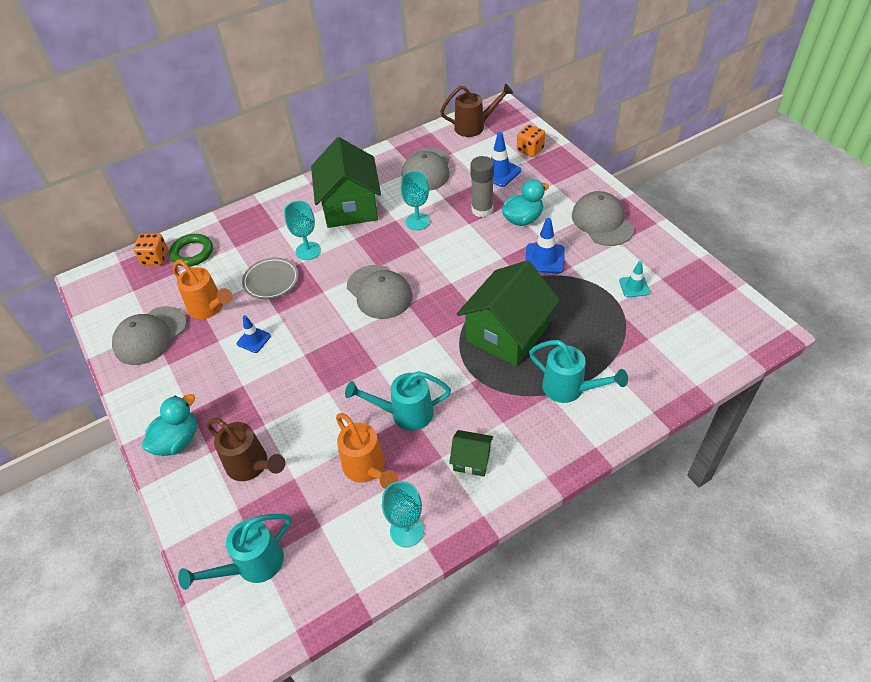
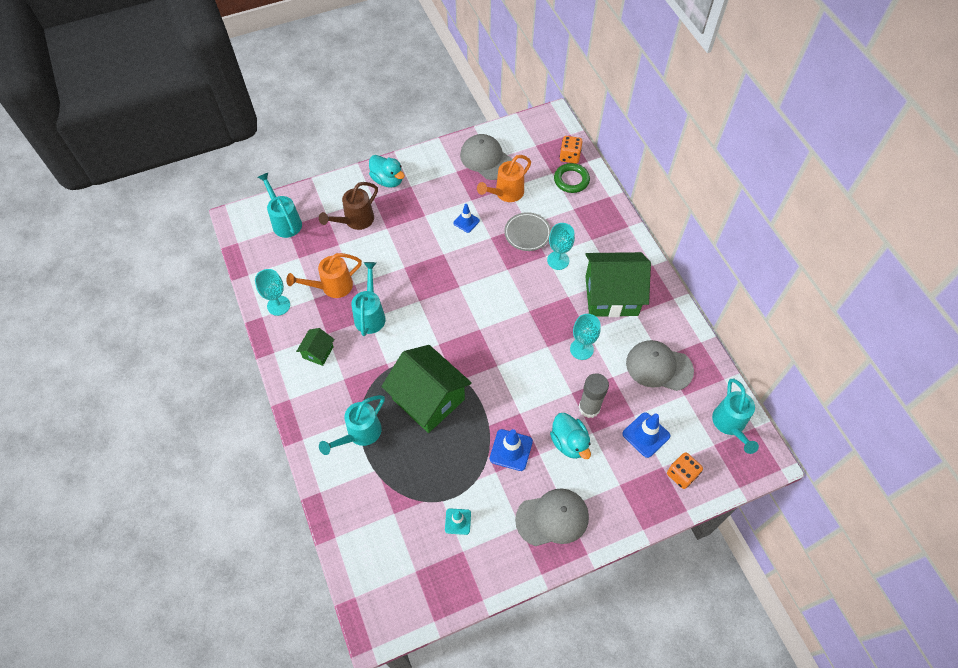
camera: 95 degrees right, 10 degrees up
grey cap [347,265,413,319] -> none
brown watering can [440,83,513,137] -> turquoise watering can [712,379,759,454]

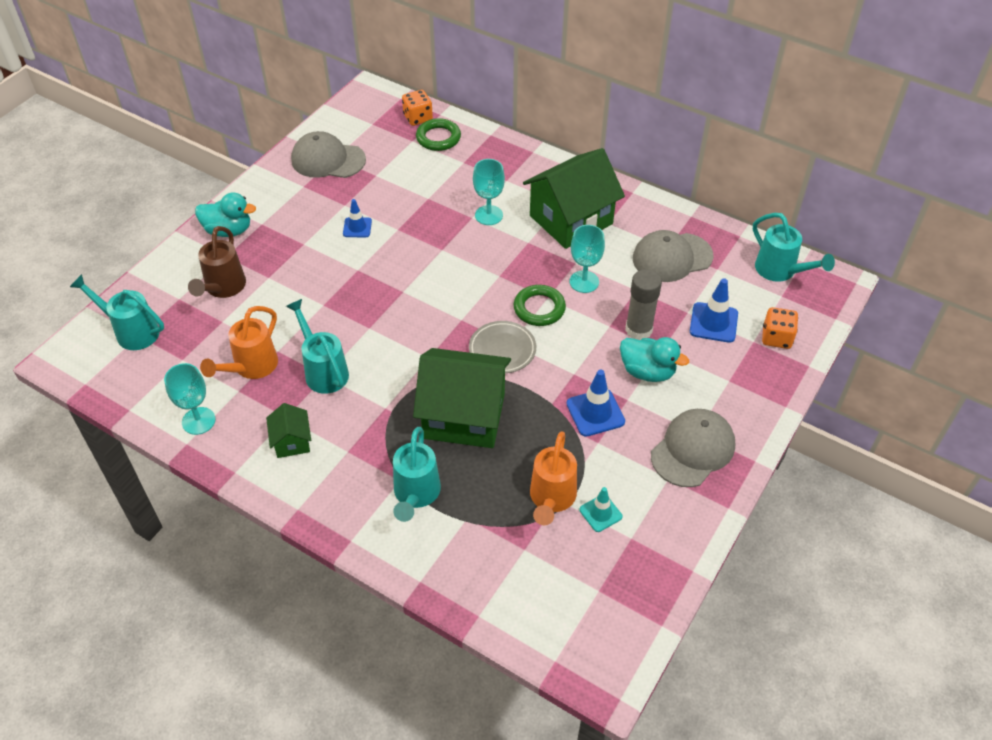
camera: 35 degrees left, 10 degrees down
orange watering can [477,155,531,202] -> orange watering can moved to [530,432,577,525]
grey plate [504,212,551,251] -> grey plate moved to [469,321,536,373]
none -> green ring [514,285,566,326]

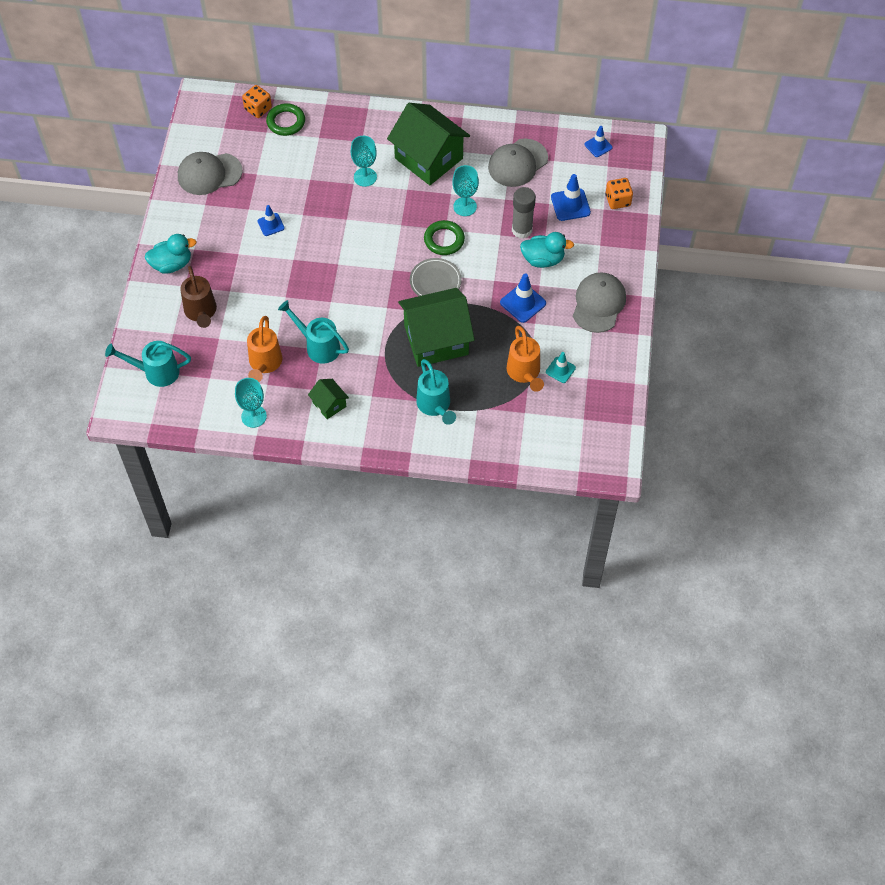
camera: 25 degrees left, 10 degrees up
green house [523,148,625,249] -> green house turned 75 degrees counterclockwise [387,103,470,185]
turquoise watering can [753,213,835,282] -> blue traffic cone [584,126,613,157]

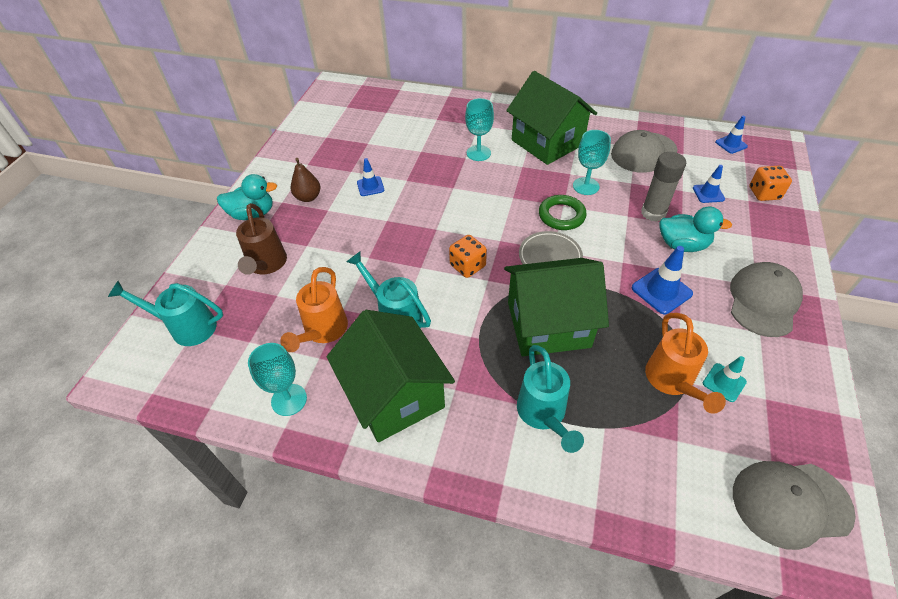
camera: 10 degrees right, 10 degrees down
grey cap [178,152,243,195] -> grey cap moved to [733,461,856,550]
orange dice [242,85,272,118] -> orange dice moved to [449,235,487,278]
green ring [266,103,305,136] -> none
green house [308,379,349,419] -> green house [327,310,455,442], size x2.17
blue traffic cone [551,174,591,221] -> blue traffic cone [693,165,725,203], size x0.65
none -> brown pear [291,158,320,202]

